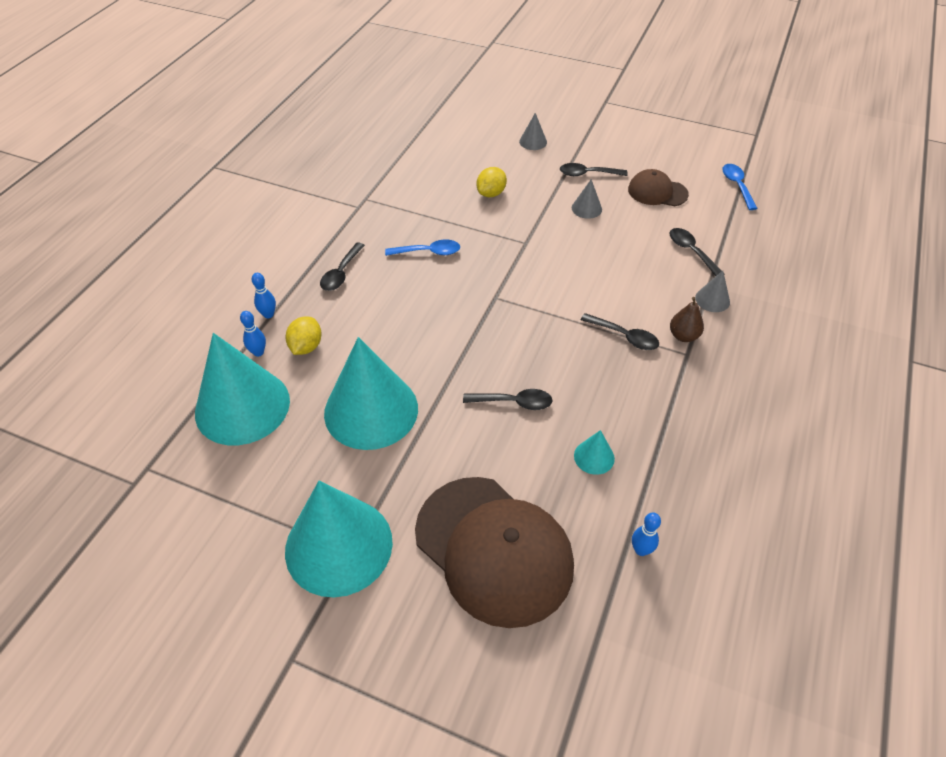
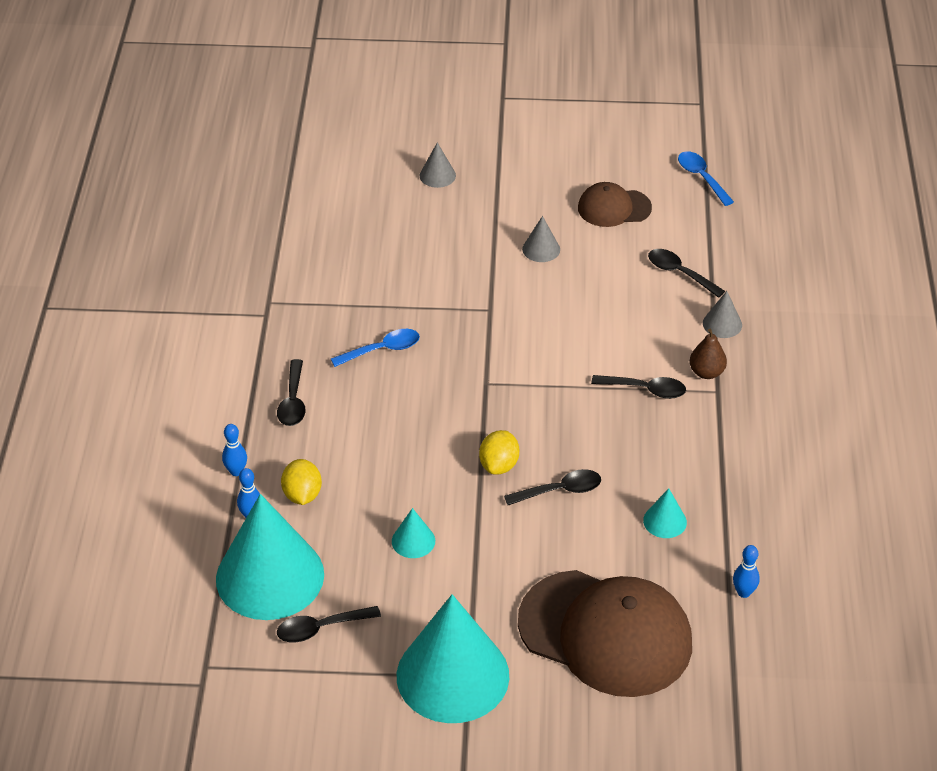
camera: 20 degrees left, 5 degrees down
turquoise cone [324,337,418,450] -> turquoise cone [392,508,435,558], size x0.41
yellow lemon [477,167,507,197] -> yellow lemon moved to [479,430,519,475]
black spoon [560,163,628,176] -> black spoon moved to [277,606,381,643]

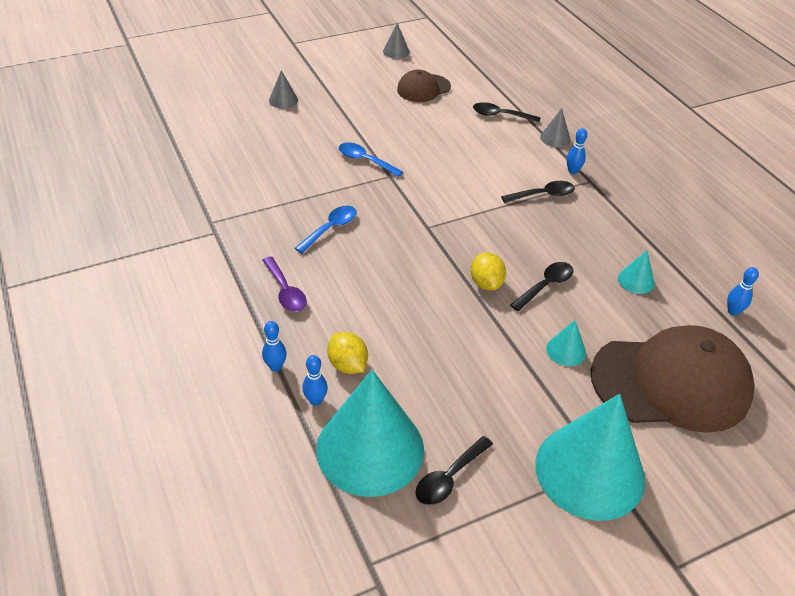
camera: 30 degrees left, 0 degrees up
black spoon [277,359,306,426] -> purple spoon [262,256,307,312]
turquoise cone [392,508,435,558] -> turquoise cone moved to [546,320,586,366]
grey cone [522,216,560,262] -> grey cone moved to [383,23,409,59]
blue spoon [678,151,734,206] -> blue spoon moved to [339,143,403,177]
brown pear [689,329,727,379] -> blue bowling pin [566,128,587,174]

